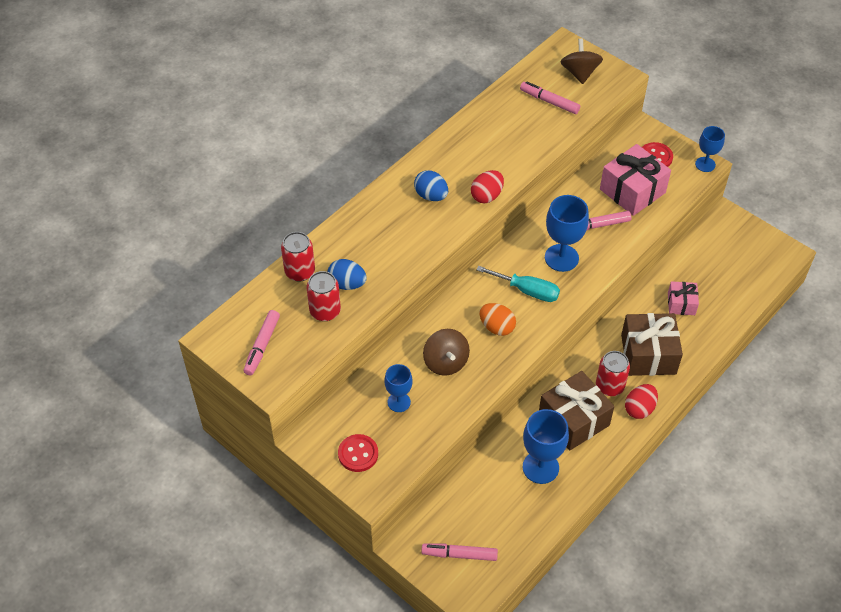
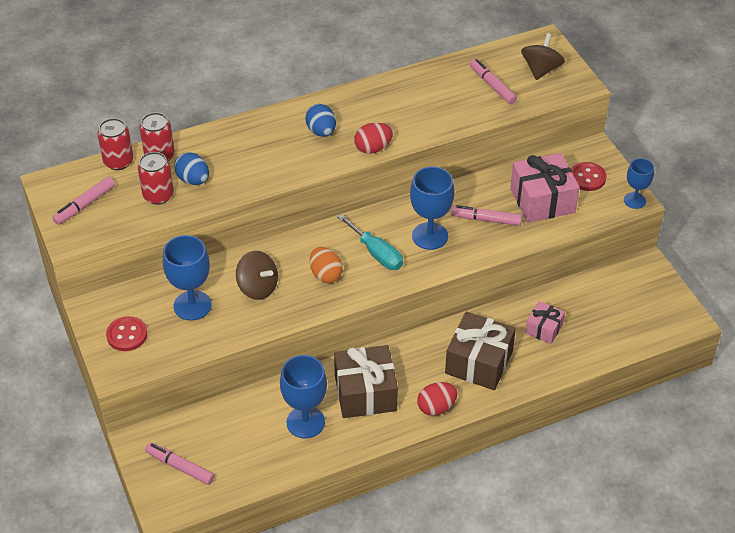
camera: 25 degrees right, 5 degrees down
blue goblet [384,364,413,412] -> blue goblet [163,235,212,321], size x1.61
brown spinning top [423,329,470,376] -> brown spinning top turned 60 degrees counterclockwise [236,251,278,300]
red can [596,351,630,396] -> red can moved to [97,118,134,170]

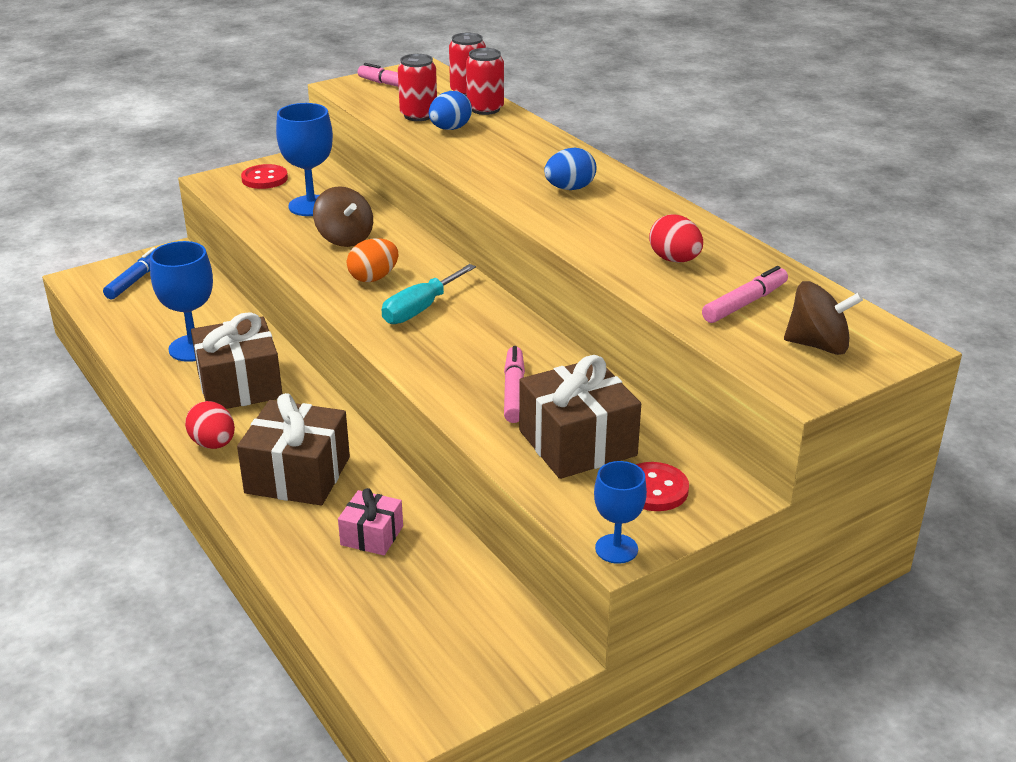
camera: 80 degrees right, 15 degrees down
pink marker [145,443,215,485] -> blue marker [103,247,156,299]
brown spinning top [236,251,278,300] -> brown spinning top turned 60 degrees counterclockwise [313,186,373,247]
red egg [354,123,393,154] -> red egg moved to [649,214,703,263]
blue goblet [410,166,455,250] -> none
pink gift [510,153,580,223] -> brown gift [519,355,641,479]

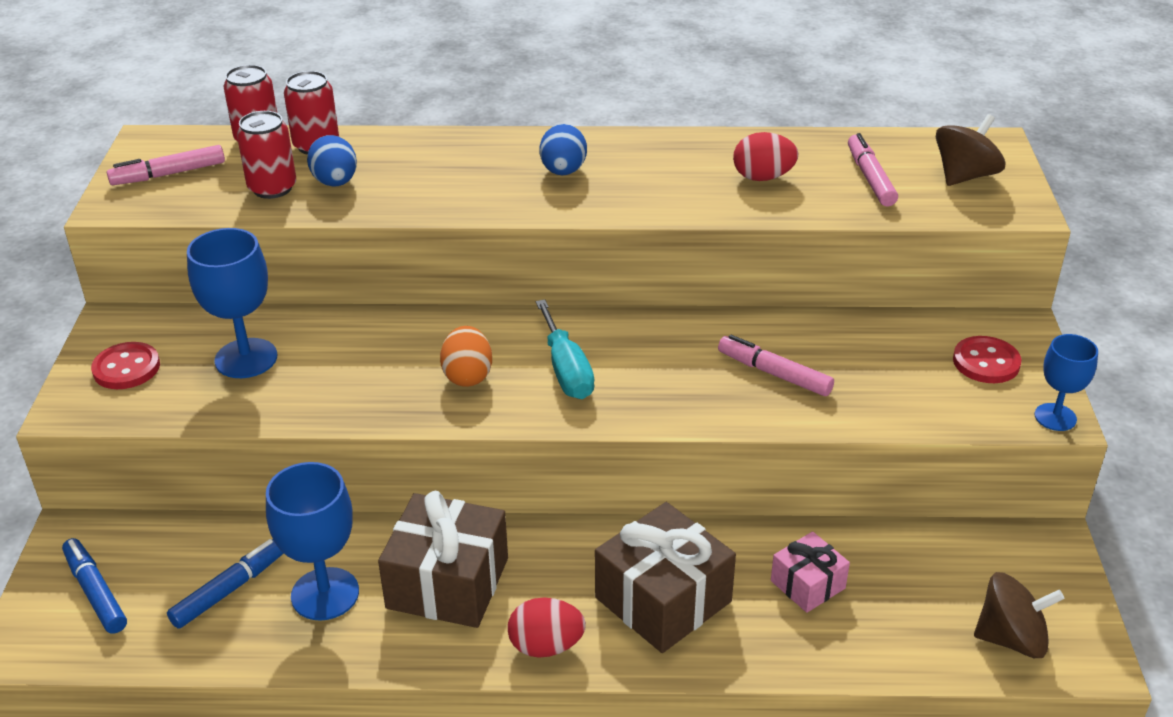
camera: 55 degrees left, 5 degrees up
brown spinning top [313,186,373,247] -> brown spinning top moved to [974,572,1064,658]
brown gift [519,355,641,479] -> none
none -> blue marker [167,539,284,629]

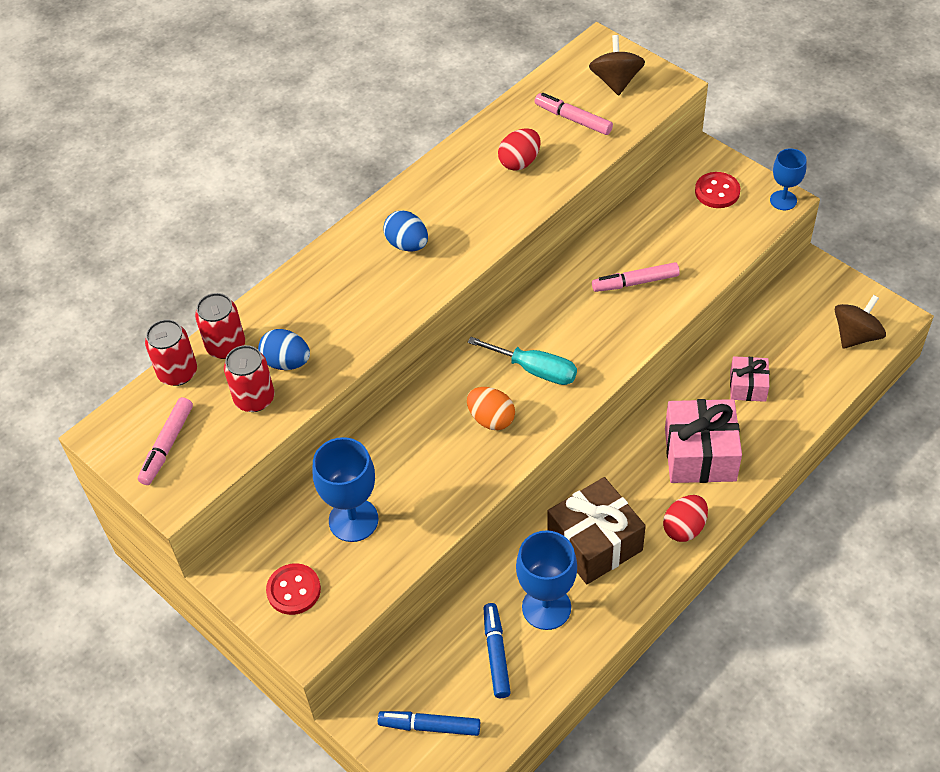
camera: 45 degrees left, 15 degrees up
brown gift [595,502,736,653] -> pink gift [665,399,742,483]

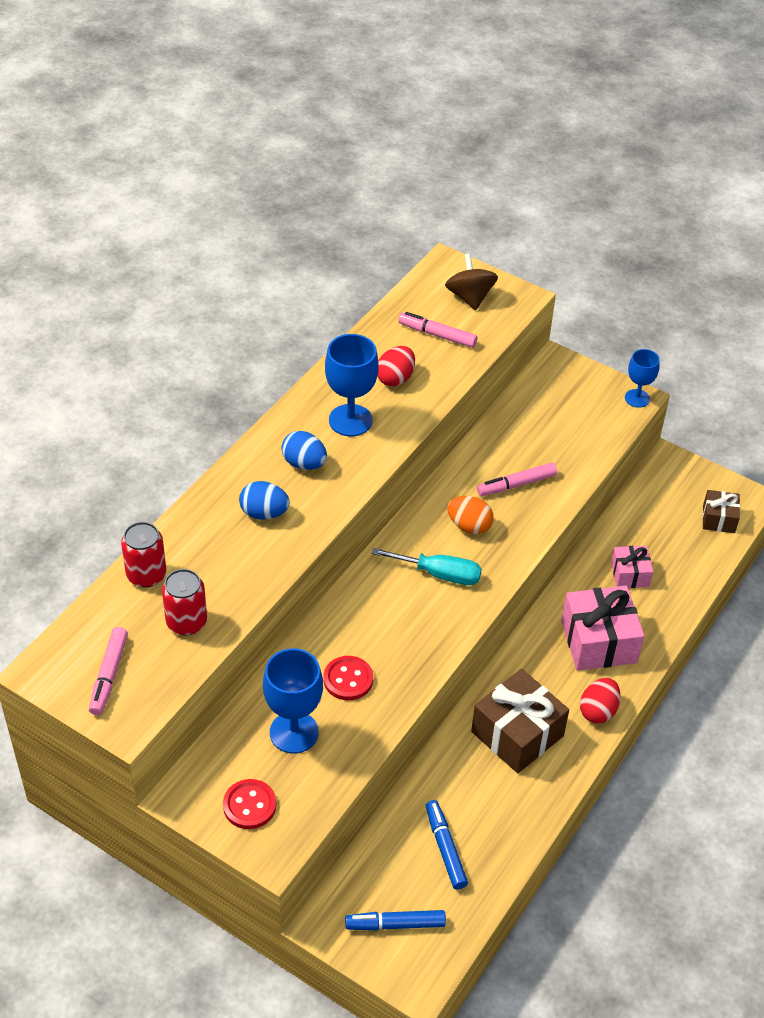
camera: 15 degrees left, 5 degrees down
red can [145,319,197,386] -> none
blue egg [258,329,310,370] -> blue egg moved to [239,481,290,520]
orange egg [467,387,515,430] -> orange egg moved to [447,496,494,534]
blue goblet [516,530,577,630] -> blue goblet moved to [325,334,379,436]
red button [695,172,740,208] -> red button moved to [324,656,373,700]
brown spinning top [835,295,886,349] -> brown gift [702,490,740,533]

